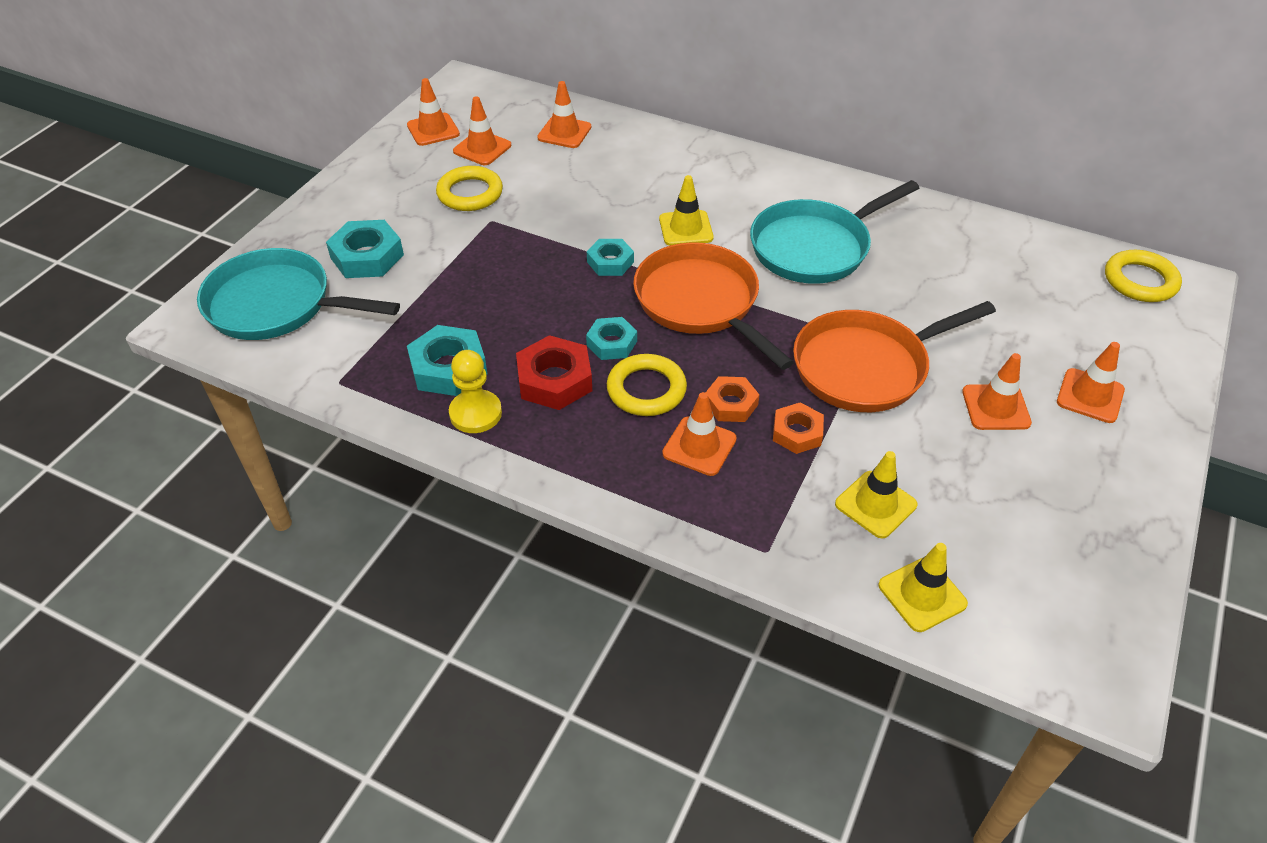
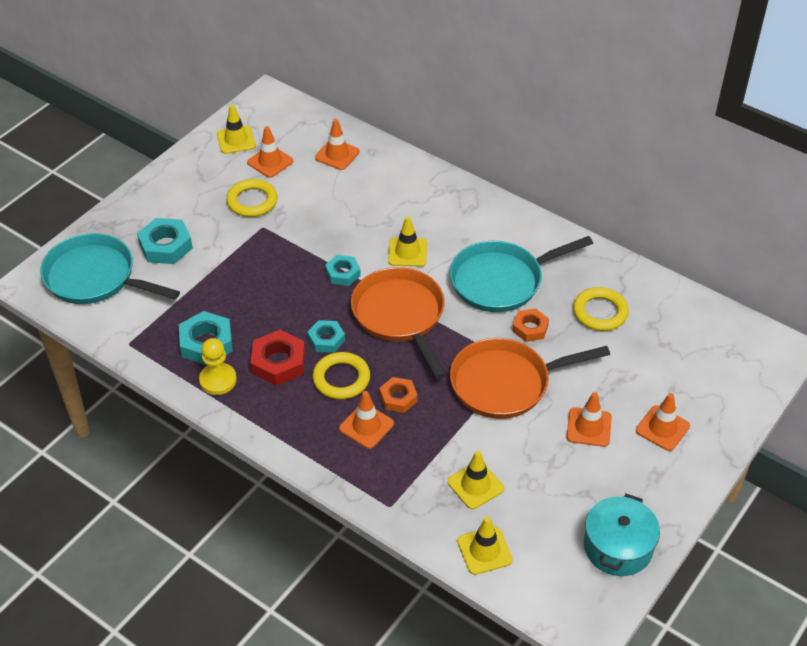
camera: 10 degrees right, 0 degrees up
orange traffic cone [407,78,460,146] -> yellow traffic cone [217,105,256,154]
orange nut [773,402,824,454] -> orange nut moved to [513,308,549,342]
yellow ring [1105,250,1182,302] -> yellow ring moved to [573,287,629,331]
none -> turquoise pot [584,494,660,576]

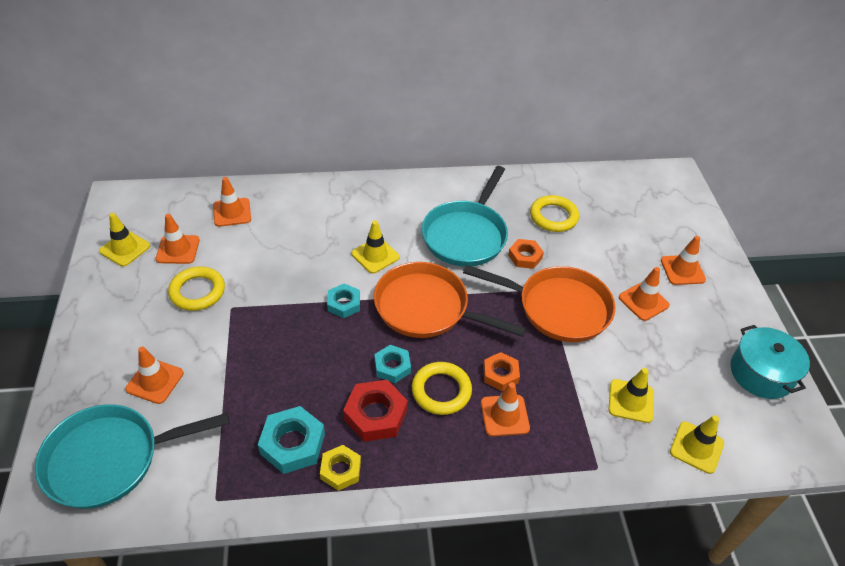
camera: 45 degrees left, 0 degrees up
turquoise nut [137,218,193,264] -> orange traffic cone [125,347,183,404]
yellow pawn [199,338,237,395] -> yellow nut [320,445,361,491]
orange pan [450,338,610,419] -> orange pan turned 105 degrees counterclockwise [463,265,616,342]

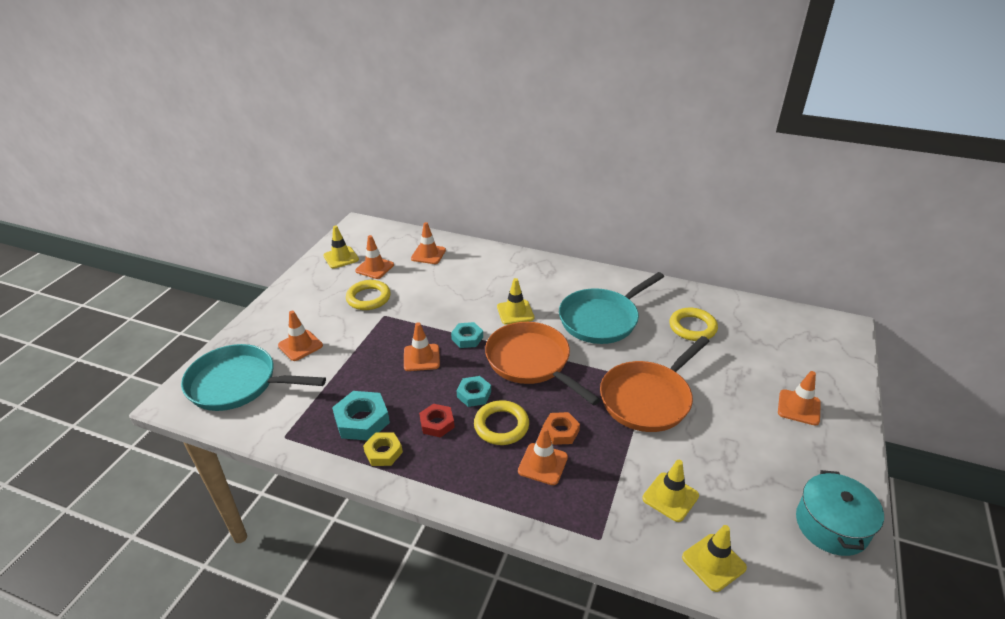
camera: 30 degrees right, 10 degrees down
red nut [343,380,408,442] -> red nut [419,404,455,438], size x0.64
orange pan [463,265,616,342] -> orange pan turned 90 degrees clockwise [600,336,710,432]
orange nut [508,239,544,269] -> none
orange traffic cone [619,267,670,321] -> orange traffic cone moved to [404,322,440,371]

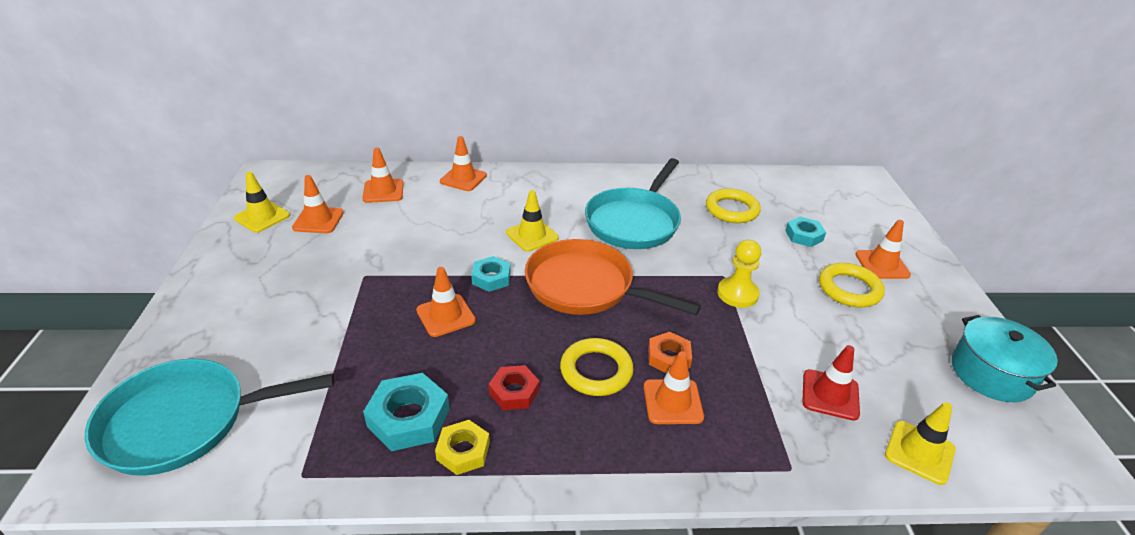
camera: 25 degrees left, 0 degrees up
orange traffic cone [278,311,323,361] -> orange traffic cone moved to [440,136,487,191]
yellow ring [346,280,391,310] -> yellow ring moved to [819,263,885,308]
turquoise nut [456,376,491,407] -> turquoise nut moved to [785,217,826,247]
orange pan [600,336,710,432] -> yellow pawn [717,240,761,308]
yellow traffic cone [642,460,699,522] -> red traffic cone [802,345,860,421]

